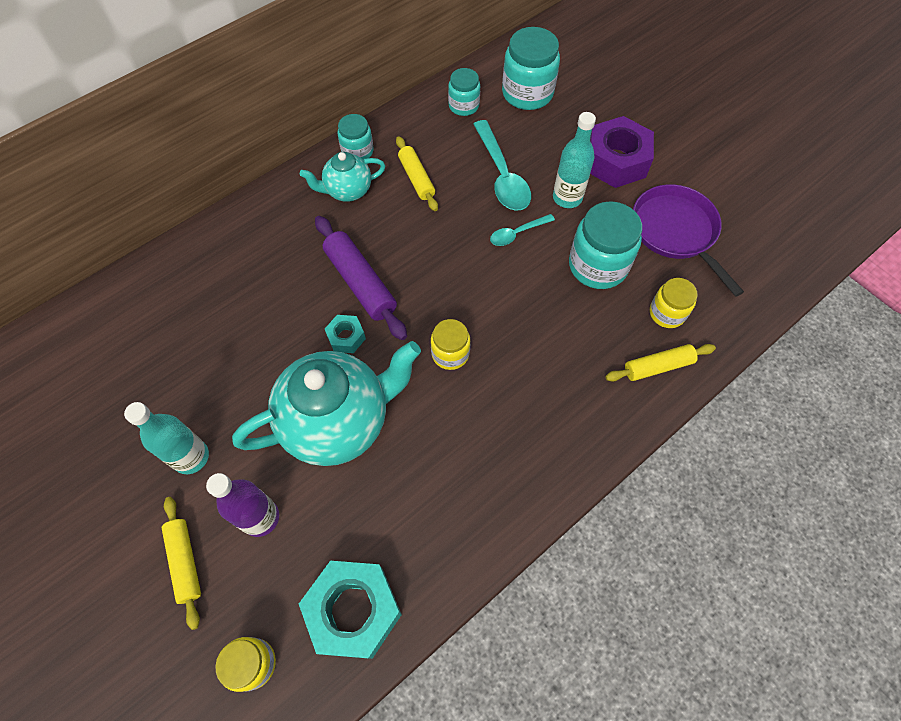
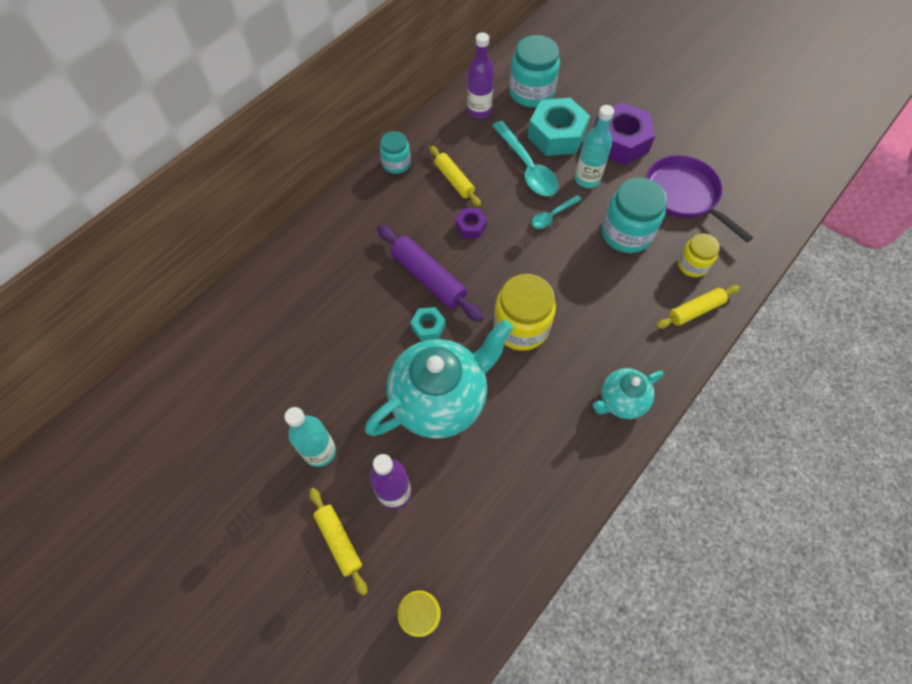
camera: 10 degrees left, 0 degrees up
turquoise nut [299,561,402,659] -> turquoise nut moved to [527,98,590,156]
turquoise teapot [300,152,385,202] -> turquoise teapot moved to [593,368,664,419]
yellow jar [431,319,470,370] -> yellow jar [494,274,556,351], size x1.70
turquoise jar [448,68,480,116] -> purple bottle [467,33,494,118]
none -> purple nut [455,208,487,238]

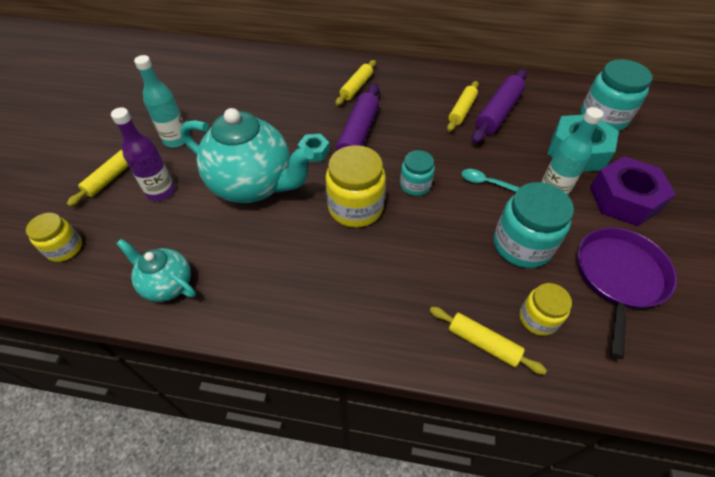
camera: 60 degrees right, 10 degrees down
turquoise jar [380,131,411,174] -> turquoise jar moved to [400,150,435,196]
purple nut [455,208,487,238] -> none
purple bottle [467,33,494,118] -> none
turquoise spoon [492,121,559,196] -> none
turquoise teapot [593,368,664,419] -> turquoise teapot moved to [116,239,196,302]
none -> yellow rolling pin [335,60,376,106]
none -> purple rolling pin [472,69,527,144]

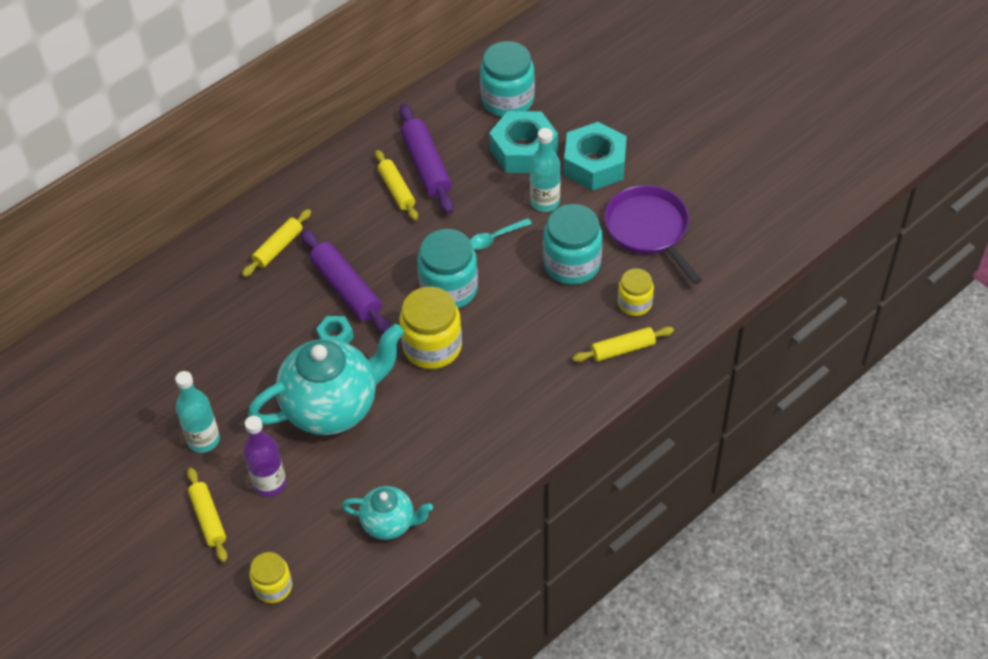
camera: 50 degrees left, 0 degrees up
turquoise teapot [116,239,196,302] -> turquoise teapot turned 150 degrees counterclockwise [342,486,433,540]
yellow rolling pin [335,60,376,106] -> yellow rolling pin turned 60 degrees clockwise [242,209,311,277]
turquoise jar [400,150,435,196] -> turquoise jar [417,229,478,308], size x1.70
purple nut [590,156,676,226] -> turquoise nut [564,122,627,191]

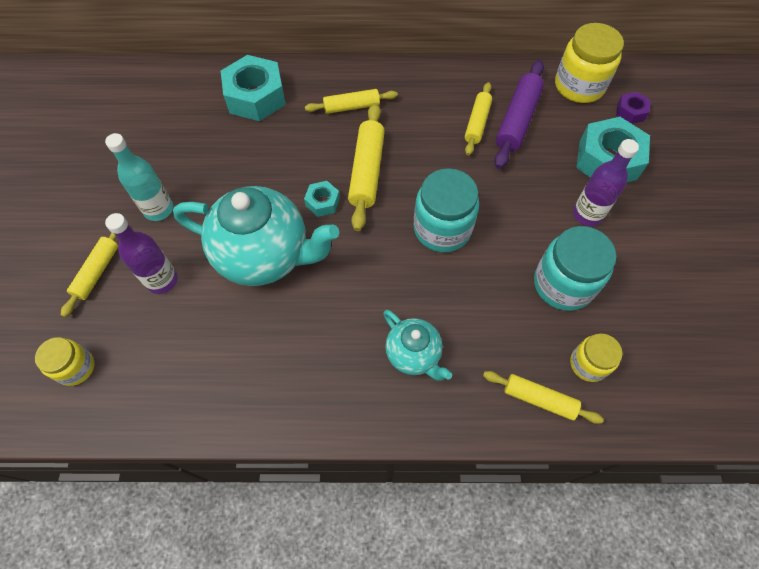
camera: 40 degrees right, 10 degrees up
purple rolling pin [301,229,391,334] -> yellow rolling pin [348,103,385,231]
turquoise teapot [342,486,433,540] -> turquoise teapot moved to [383,310,452,380]
yellow jar [399,287,462,369] -> yellow jar moved to [555,23,624,103]
turquoise spoon [470,218,532,250] -> none
turquoise jar [480,41,535,117] -> purple nut [616,92,651,124]
turquoise bottle [530,128,560,212] -> purple bottle [573,139,639,226]
turquoise nut [564,122,627,191] -> turquoise nut moved to [221,55,286,121]
purple pan [604,185,702,284] -> none

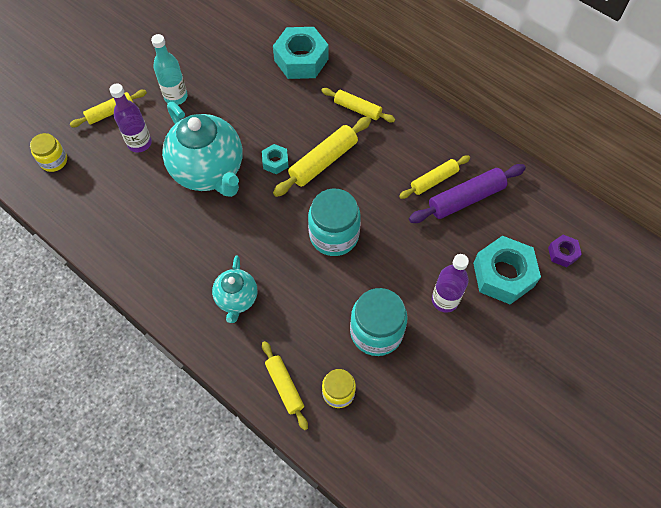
camera: 40 degrees right, 0 degrees up
yellow jar [555,23,624,103] -> none

